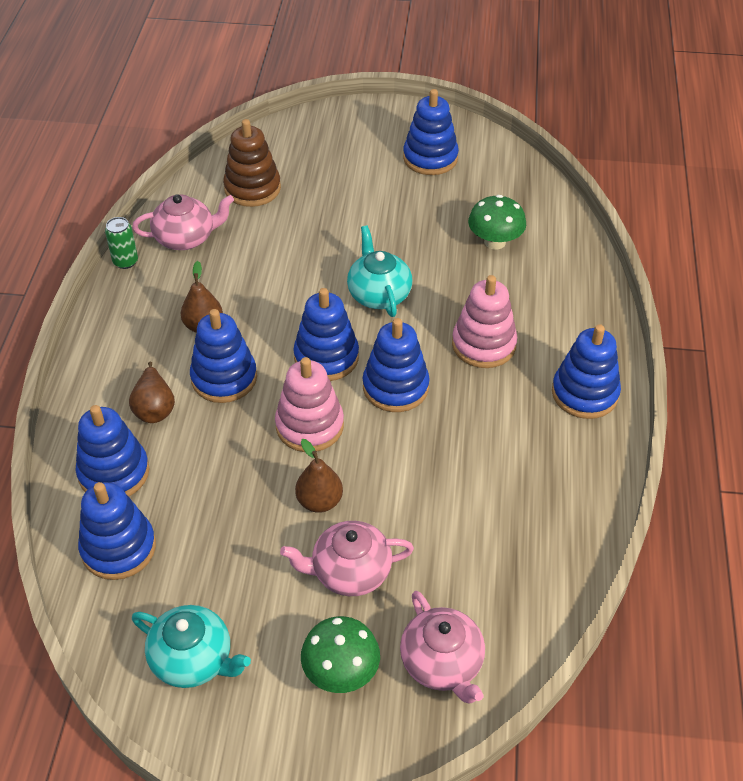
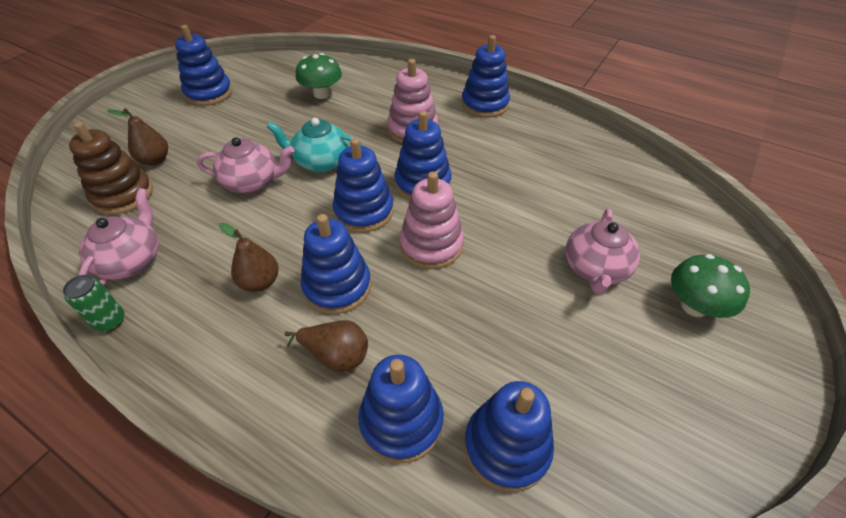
camera: 65 degrees left, 0 degrees up
turquoise teapot [132,605,251,688] -> none
brown pear [295,439,343,513] -> brown pear moved to [107,108,168,165]
pink teapot [400,591,485,704] -> pink teapot moved to [197,137,294,193]

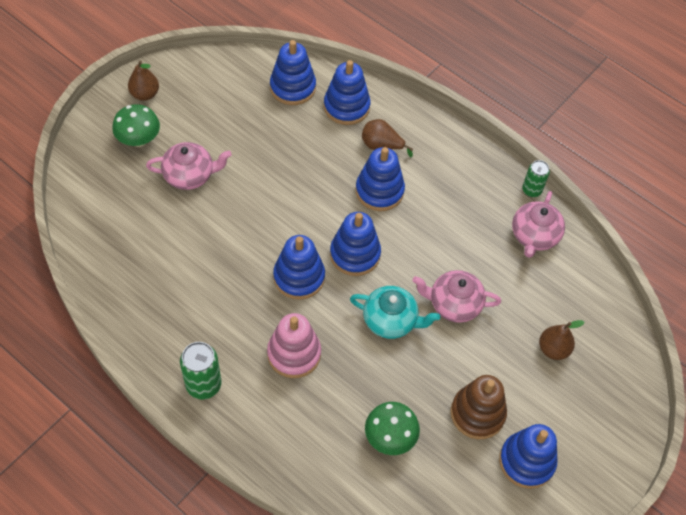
camera: 175 degrees left, 10 degrees up
brown stacking toy [69,122,153,215] -> brown stacking toy moved to [451,375,507,439]
brown pear [219,223,279,292] -> brown pear moved to [128,61,159,101]
pink stacking toy [400,172,464,269] -> none
blue stacking toy [461,35,510,118] -> green can [180,342,221,399]
pink teapot [566,209,640,295] -> pink teapot turned 60 degrees clockwise [146,142,232,190]

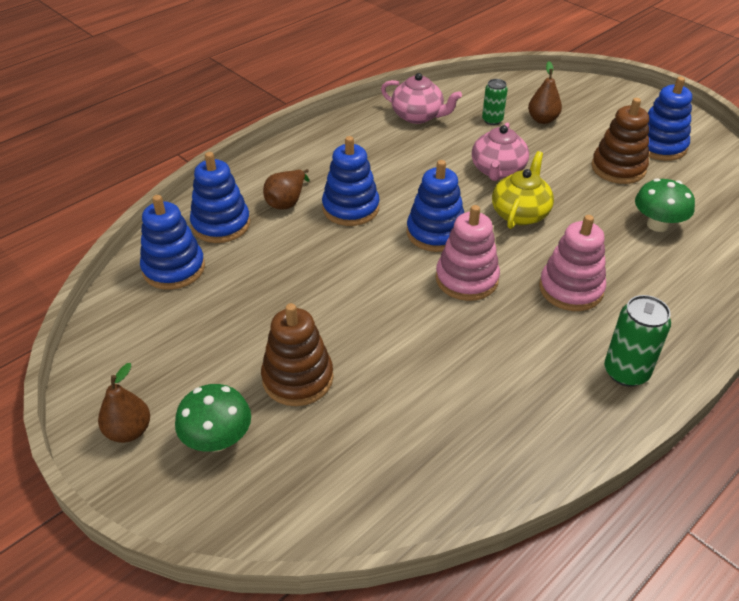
camera: 80 degrees left, 15 degrees down
pink teapot [146,142,232,190] -> brown stacking toy [261,303,333,406]
blue stacking toy [273,235,325,300] -> pink stacking toy [436,205,500,301]
turquoise teapot [350,286,440,339] -> yellow teapot [492,151,554,229]
green can [522,160,550,197] -> green can moved to [482,79,508,125]

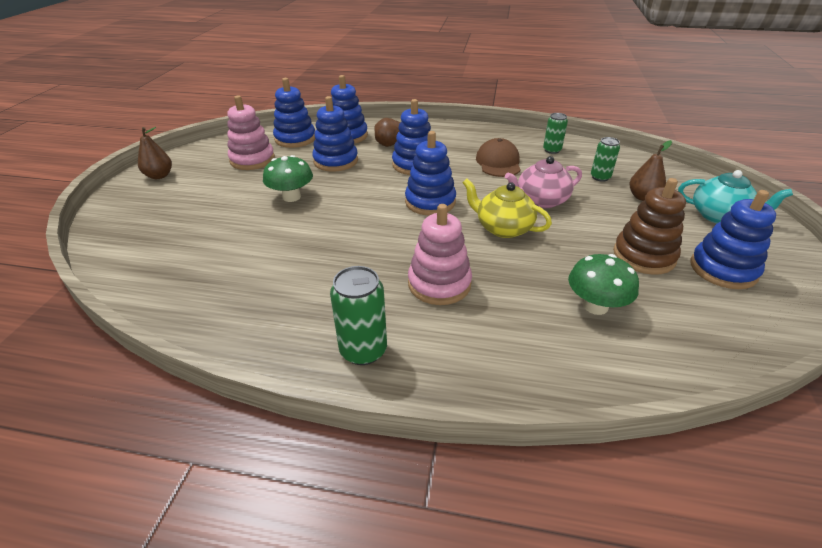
camera: 55 degrees right, 5 degrees down
green mushroom [175,384,251,452] -> green mushroom moved to [263,155,313,202]
brown stacking toy [261,303,333,406] -> none
pink teapot [381,73,462,124] -> green can [543,113,568,154]
pink stacking toy [436,205,500,301] -> pink stacking toy moved to [227,95,275,170]
yellow teapot [492,151,554,229] -> yellow teapot turned 135 degrees counterclockwise [462,179,552,238]
none -> blue stacking toy [312,96,358,172]
none -> brown cap [476,138,521,177]
none -> turquoise teapot [678,170,793,223]

